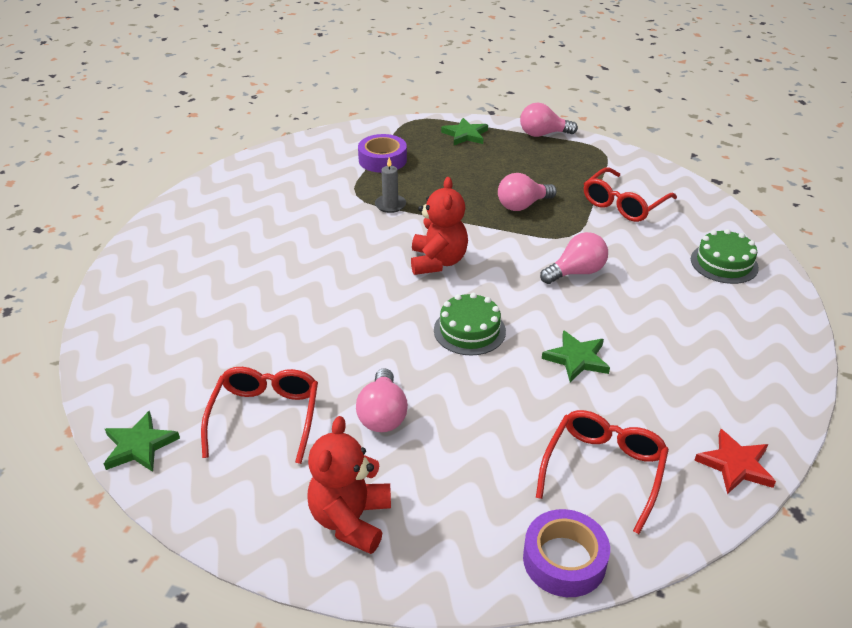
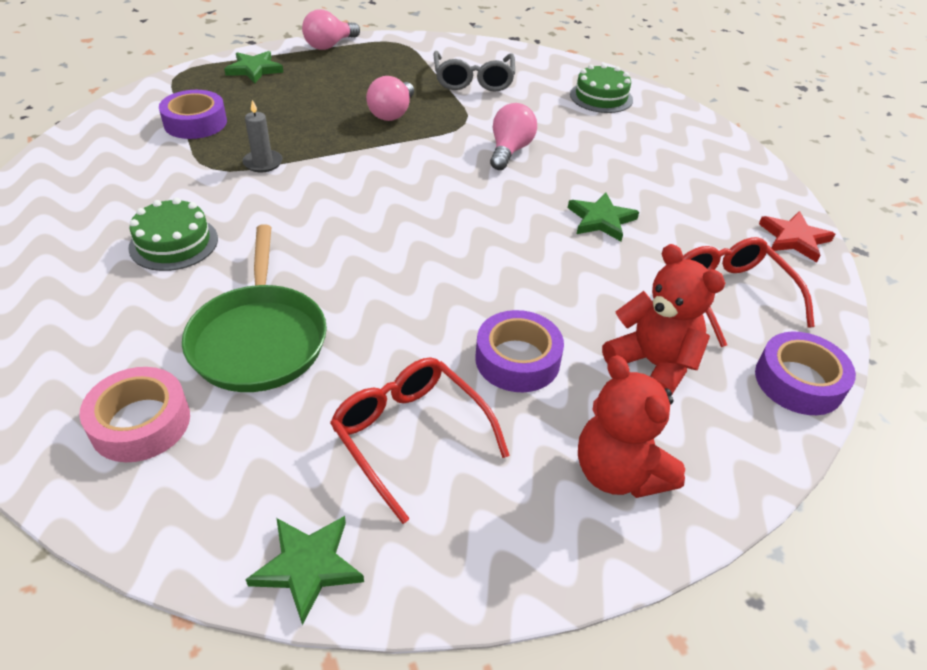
camera: 45 degrees left, 5 degrees up
pink light bulb [356,368,408,432] -> purple tape [475,310,564,392]
red teddy bear [411,177,468,275] -> red teddy bear moved to [602,244,726,394]
green cake [434,293,506,356] -> green cake moved to [128,198,218,271]
red glasses [584,168,677,222] -> grey glasses [434,51,515,92]
none -> pink tape [79,367,190,462]
none -> green pan [182,224,327,392]

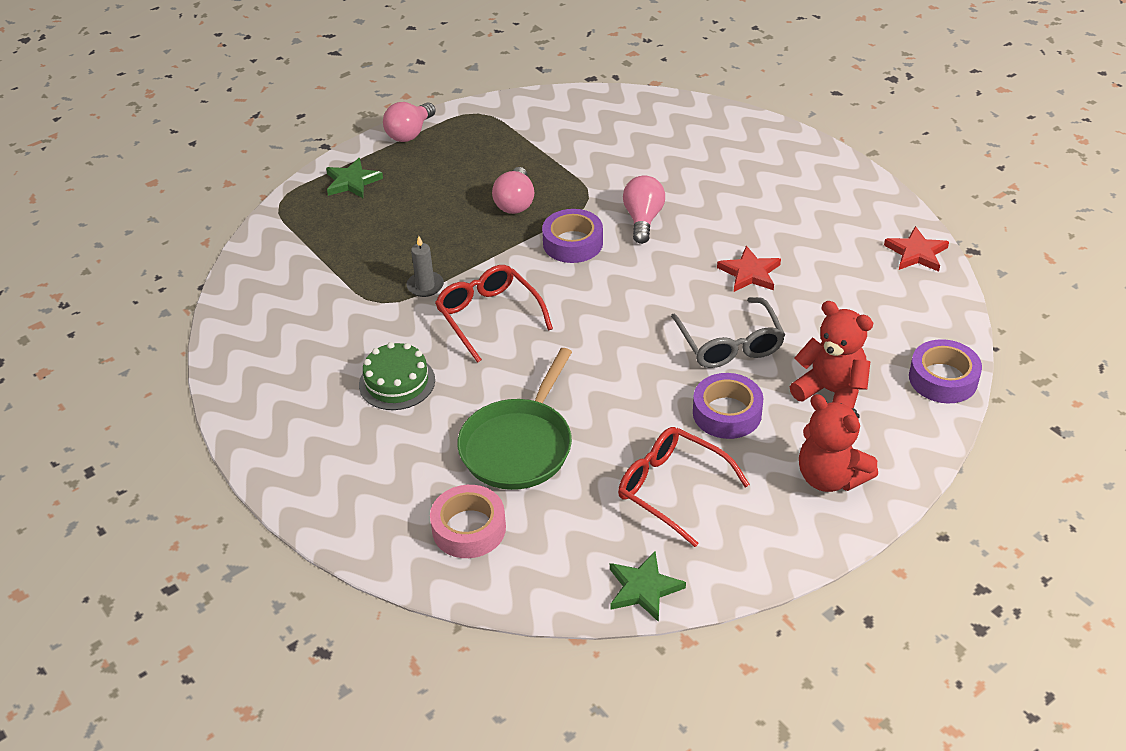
camera: 10 degrees left, 0 degrees up
purple tape [159,90,227,139] -> purple tape moved to [542,209,603,263]
green pan [182,224,327,392] -> green pan turned 45 degrees clockwise [457,348,572,490]
grey glasses [434,51,515,92] -> grey glasses moved to [671,297,785,368]
green star [568,192,639,241] -> red star [717,246,781,292]
green cake [570,64,633,113] -> none
red glasses [683,237,815,347] -> red glasses moved to [435,265,553,363]

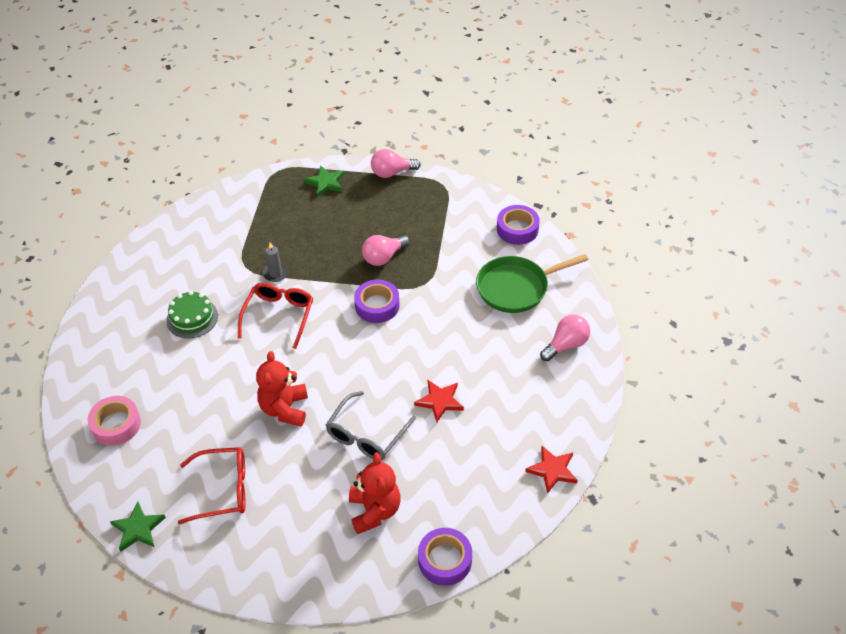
camera: 45 degrees right, 5 degrees up
green pan [457,348,572,490] -> green pan moved to [476,254,588,313]
red glasses [618,427,750,547] -> red glasses turned 90 degrees clockwise [178,447,246,524]
pink light bulb [623,175,665,244] -> pink light bulb moved to [540,314,590,361]
purple tape [693,373,763,439] -> purple tape moved to [497,205,540,245]
red teddy bear [799,394,878,492] -> red teddy bear moved to [256,351,308,426]

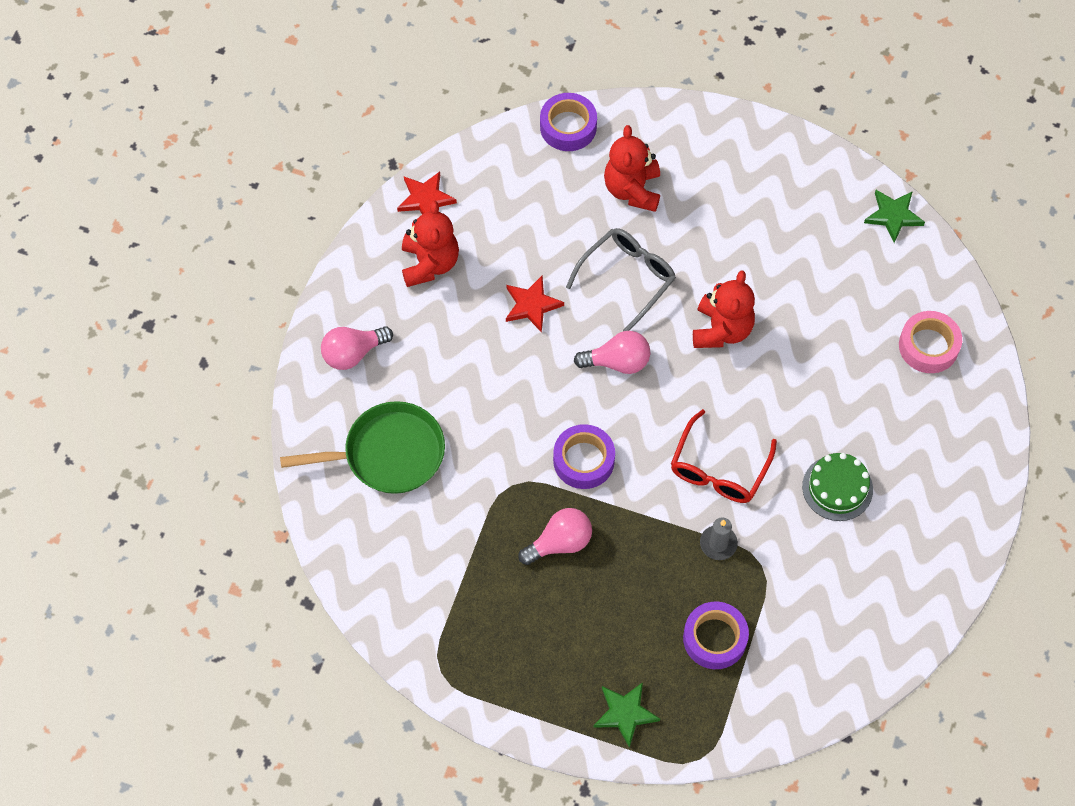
camera: 170 degrees left, 15 degrees up
red glasses [178,447,246,524] -> none
pink light bulb [371,149,421,178] -> pink light bulb moved to [574,331,650,374]
purple tape [497,205,540,245] -> purple tape moved to [683,602,749,669]
none -> red teddy bear [402,200,459,287]

